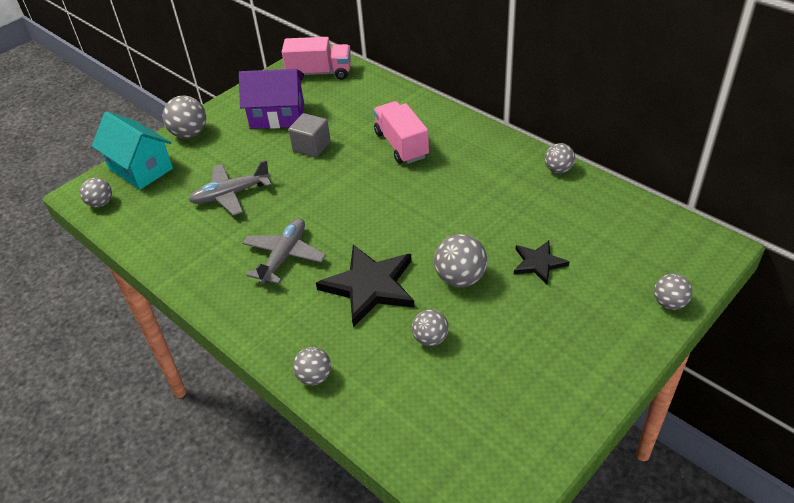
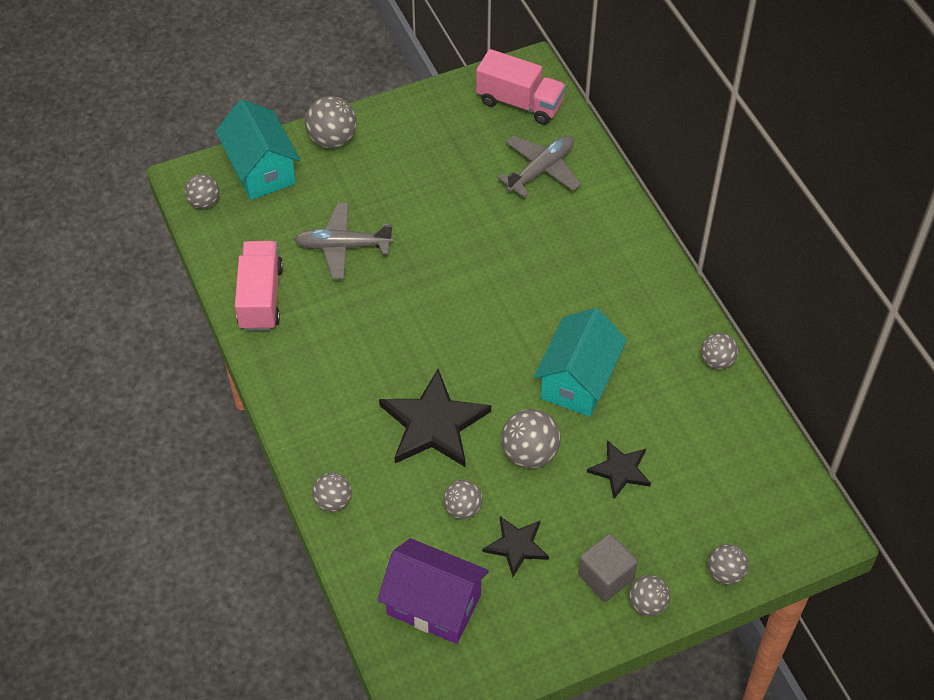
camera: 20 degrees right, 10 degrees up
purple house [239,69,304,129] -> purple house moved to [377,538,489,644]
grey plane [242,218,326,284] -> grey plane moved to [497,135,581,198]
grey cube [288,113,331,158] -> grey cube moved to [578,534,638,602]
pink truck [373,101,429,164] -> pink truck moved to [235,241,283,331]
none -> black star [482,516,549,577]
none -> turquoise house [534,308,627,417]
none -> grey ball [629,575,670,616]

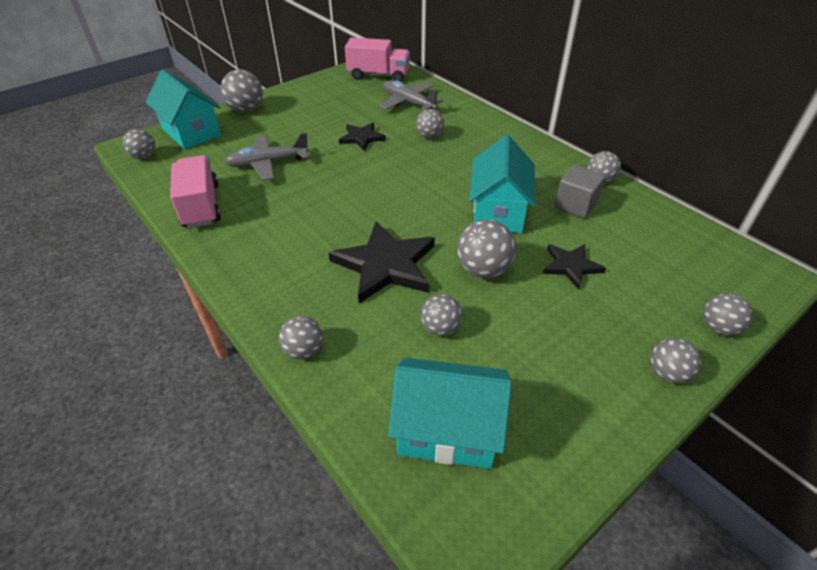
camera: 15 degrees left, 10 degrees down
purple house [377,538,489,644] -> turquoise house [388,357,512,469]
black star [482,516,549,577] -> black star moved to [339,123,386,151]
grey plane [497,135,581,198] -> grey plane turned 75 degrees counterclockwise [380,80,444,111]
grey cube [578,534,638,602] -> grey cube moved to [554,165,605,218]
none -> grey ball [416,109,444,138]

